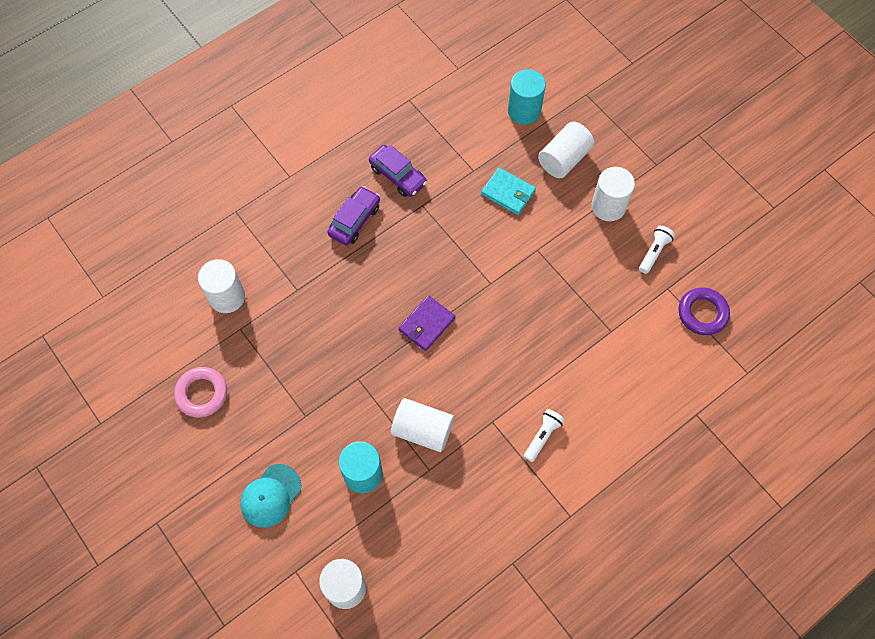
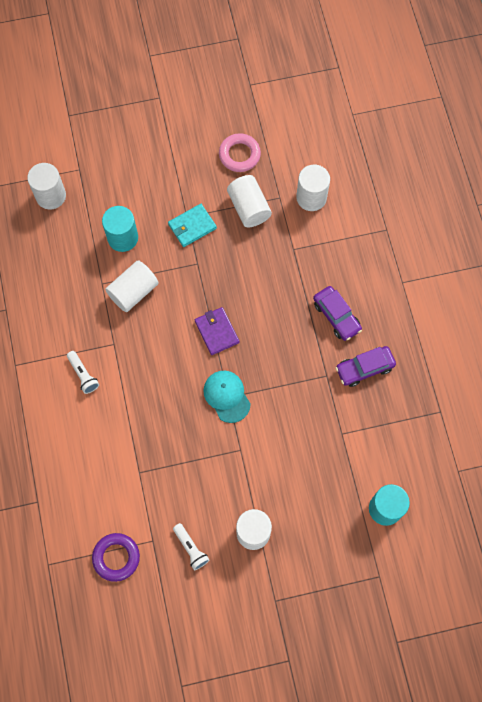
camera: 115 degrees right, 5 degrees up
turquoise cap [240,464,301,528] -> turquoise cap moved to [203,371,251,423]
turquoise wallet [481,167,536,215] -> turquoise wallet moved to [168,204,217,247]
white cylinder [538,122,594,178] -> white cylinder moved to [227,175,272,227]

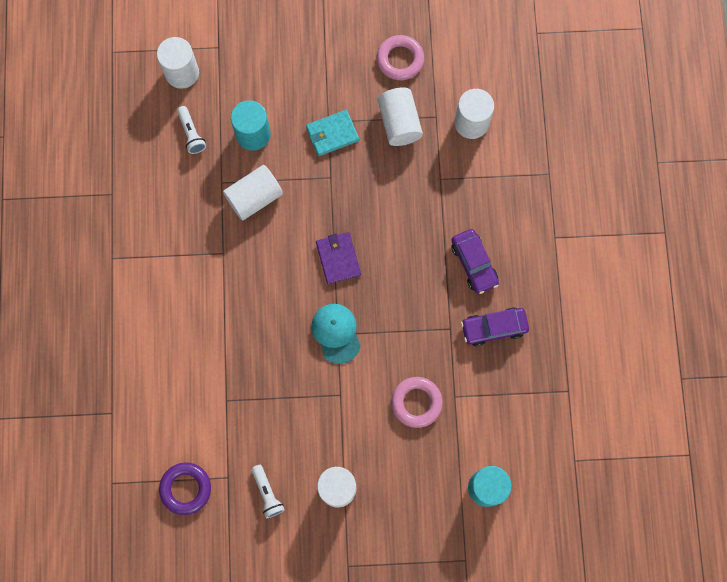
camera: 10 degrees right, 5 degrees up
white flashlight [67,351,99,394] -> white flashlight moved to [177,106,206,154]
none -> pink ring [391,377,443,428]

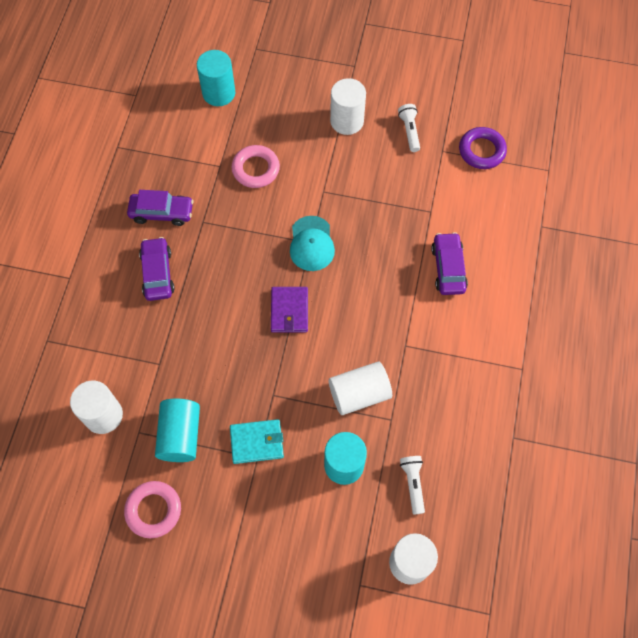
camera: 165 degrees left, 10 degrees down
white cylinder [378,87,423,146] -> turquoise cylinder [155,399,200,462]
none -> purple car [431,232,468,295]

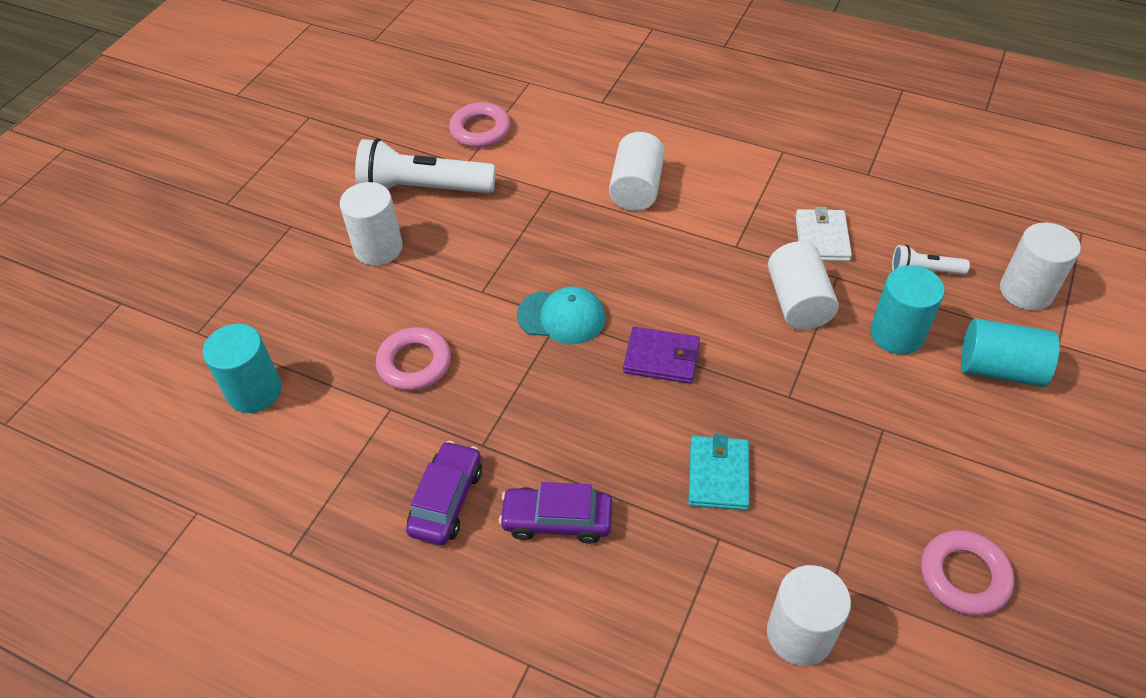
camera: 75 degrees left, 15 degrees down
turquoise cylinder [155,399,200,462] -> turquoise cylinder moved to [961,318,1060,387]
turquoise wallet [230,419,284,464] -> turquoise wallet moved to [688,434,750,510]
white flashlight [398,104,420,152] -> white flashlight [355,138,496,193], size x2.05
purple car [431,232,468,295] -> white cylinder [609,132,665,211]
purple ring [459,127,507,169] -> pink ring [449,102,511,148]
none -> white wallet [795,207,852,262]

